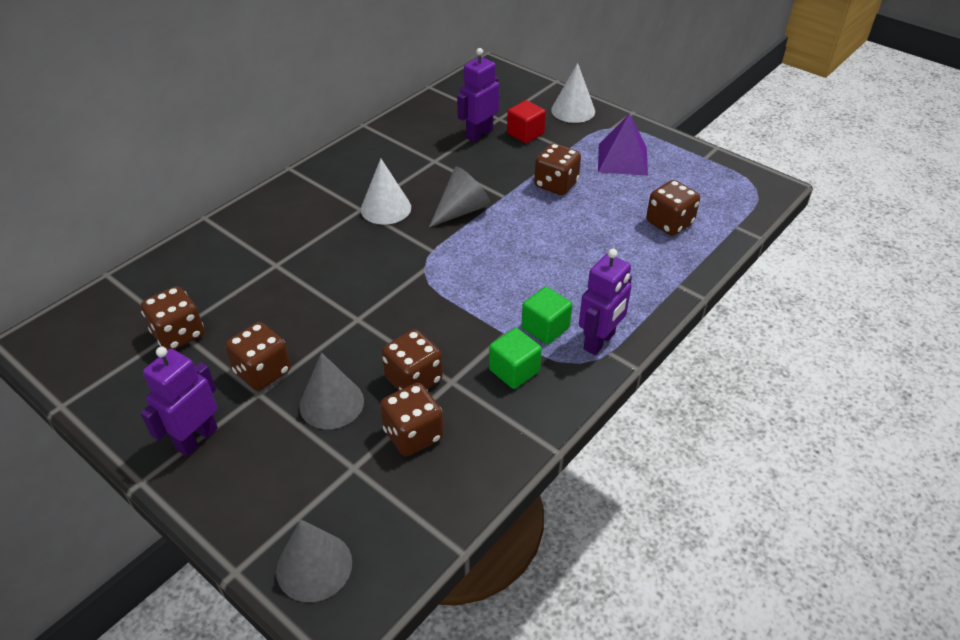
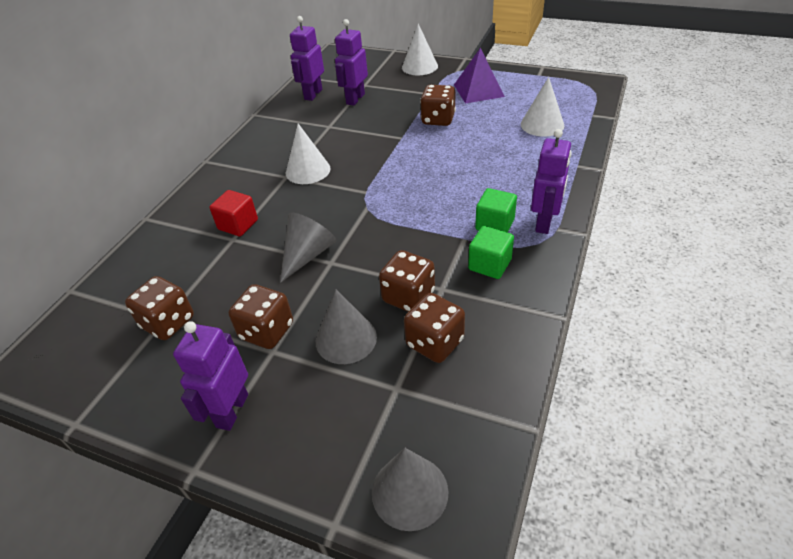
camera: 15 degrees left, 0 degrees up
grey cone [429,167,491,228] -> grey cone moved to [280,213,336,283]
red cube [507,100,546,143] -> red cube moved to [209,190,258,236]
brown dice [646,180,700,236] -> white cone [521,77,564,137]
none -> purple robot [290,16,324,101]

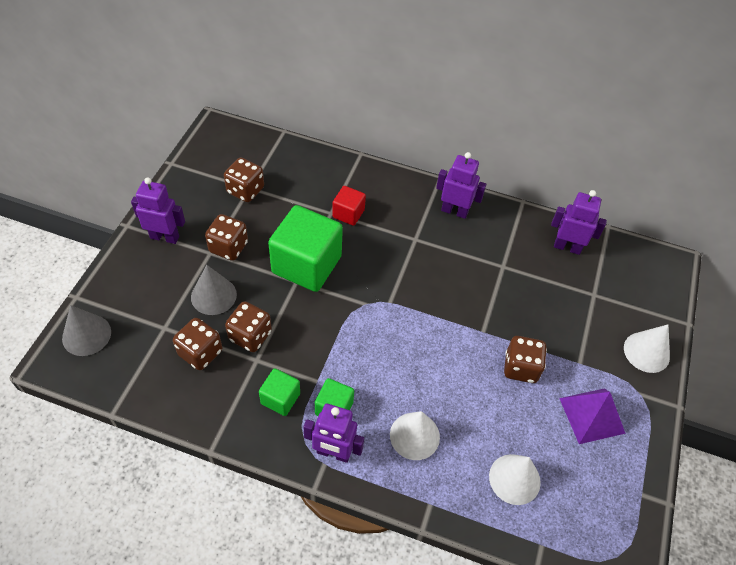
camera: 80 degrees right, 10 degrees up
grey cone [280,213,336,283] -> green cube [268,205,343,292]
white cone [285,124,331,184] -> white cone moved to [390,411,440,460]
purple robot [335,19,368,106] -> purple robot moved to [436,152,486,219]

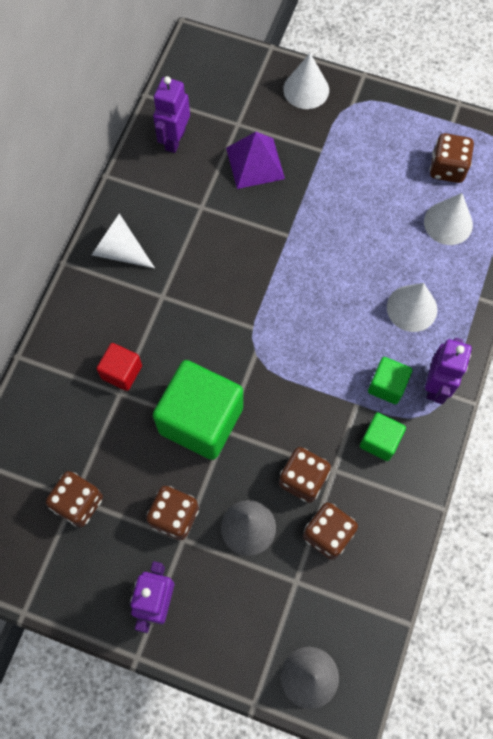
camera: 85 degrees left, 15 degrees up
purple robot [436,152,486,219] -> white cone [92,213,155,268]
brown dice [504,336,547,383] -> brown dice moved to [430,133,474,183]
purple pyramid [559,389,626,444] -> purple pyramid moved to [226,132,285,189]

